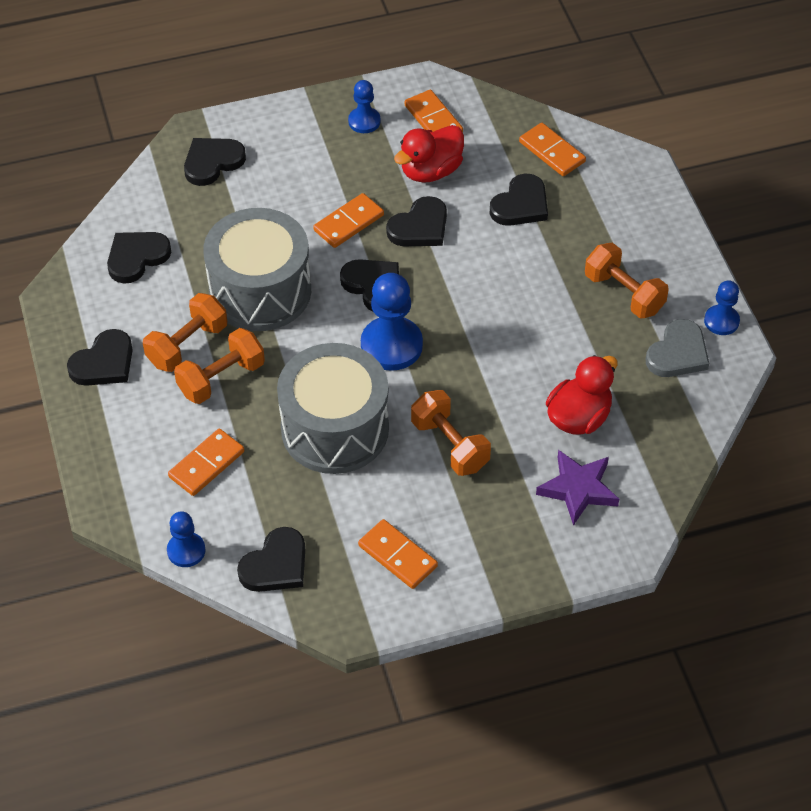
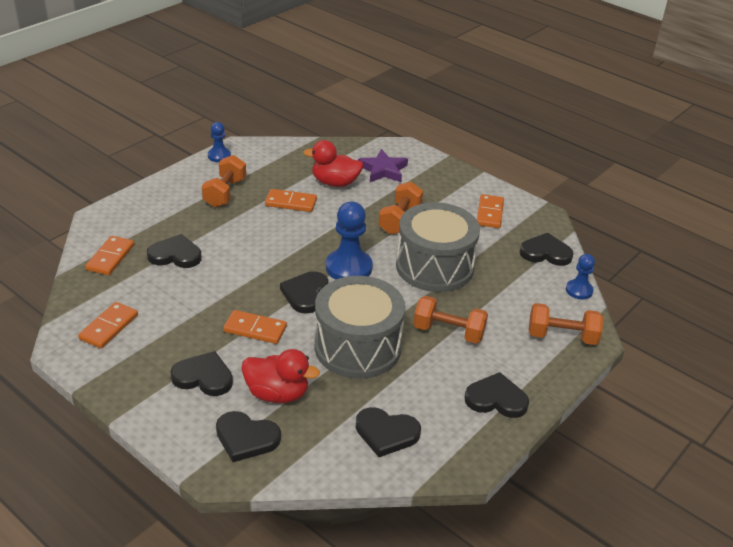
camera: 125 degrees left, 15 degrees down
orange dumbbell [143,293,227,372] -> orange dumbbell moved to [529,303,603,345]
orange domino [168,429,244,496] -> orange domino moved to [265,189,317,212]
blue pawn [348,80,381,133] -> none
black heart [386,196,447,246] -> black heart moved to [171,351,233,396]
red duck [394,125,464,183] -> red duck moved to [242,349,320,403]
grey heart [646,319,709,377] -> none

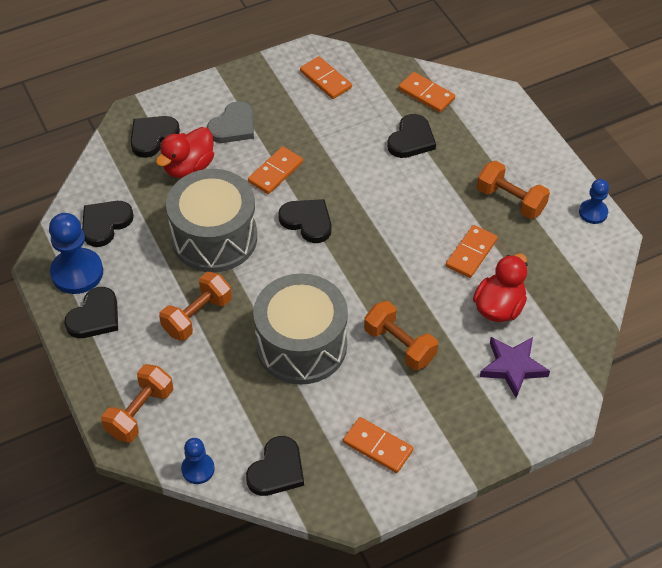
camera: 115 degrees right, 15 degrees up
black heart [171,351,233,396] -> grey heart [207,101,254,143]
blue pawn [326,201,373,280] -> blue pawn moved to [49,213,103,294]

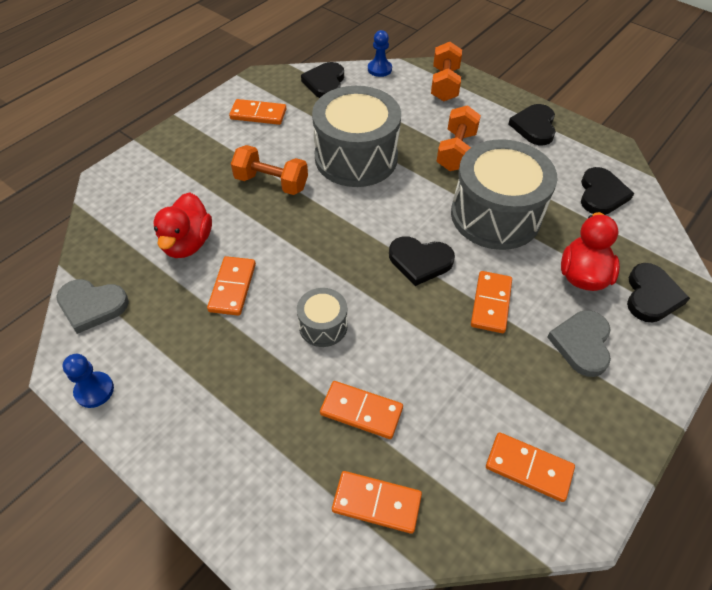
camera: 155 degrees right, 0 degrees up
blue pawn [49,213,103,294] -> none
black heart [387,114,436,158] -> orange domino [320,381,403,439]
orange dumbbell [477,161,550,219] -> none
purple star [480,337,550,398] -> none
none -> grey heart [56,279,129,334]
none -> grey drum [297,288,348,347]

